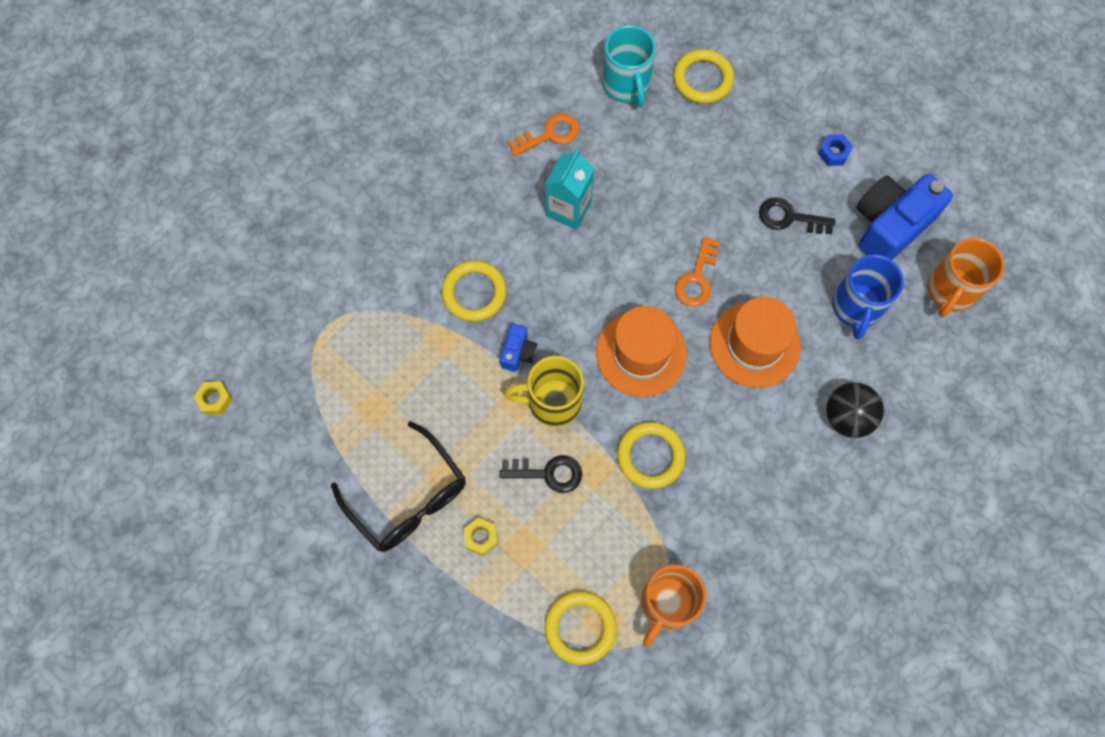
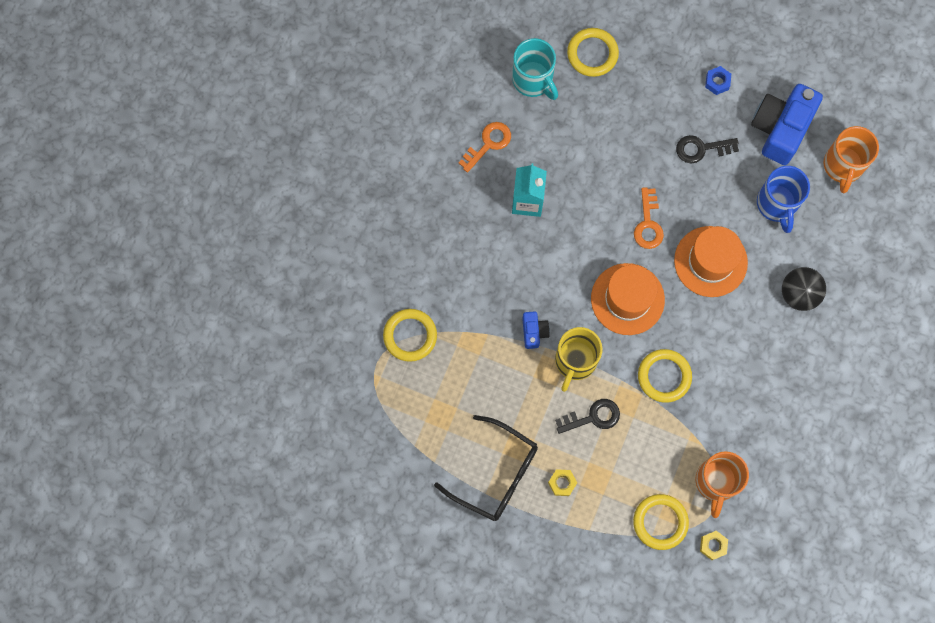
camera: 20 degrees left, 5 degrees up
yellow nut [194,381,233,415] -> yellow nut moved to [700,531,728,560]
yellow ring [442,260,507,322] -> yellow ring moved to [383,309,437,362]
yellow mug [504,356,584,427] -> yellow mug turned 45 degrees counterclockwise [555,327,603,392]

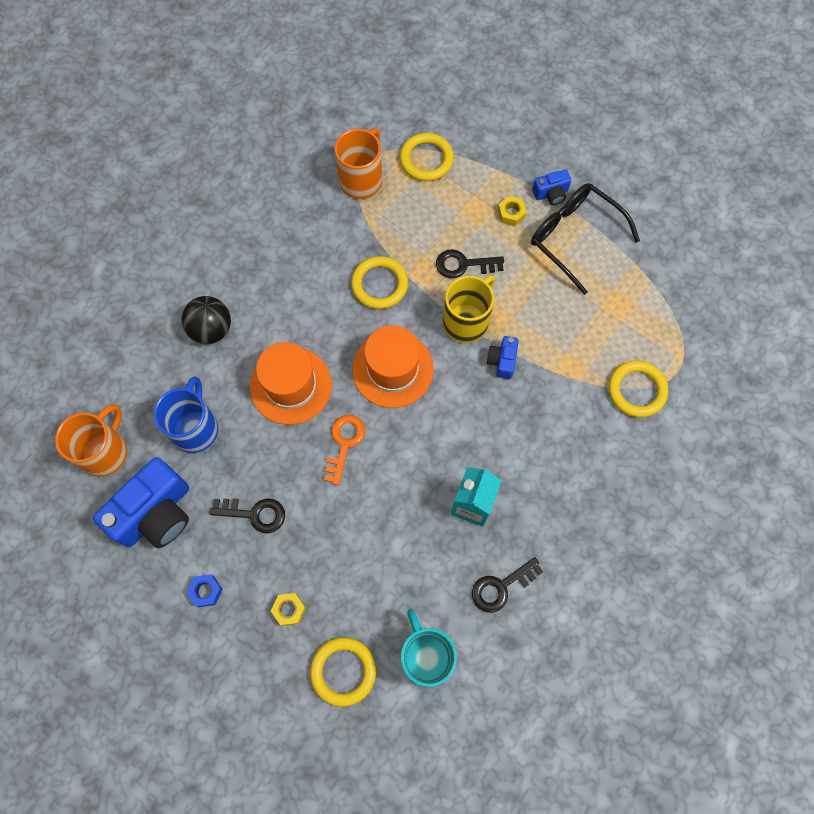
camera: 165 degrees left, 5 degrees down
orange key [458,122,511,173] -> black key [472,557,543,613]
yellow nut [700,531,728,560] -> yellow nut moved to [271,593,306,626]
none -> blue camera [532,170,571,205]

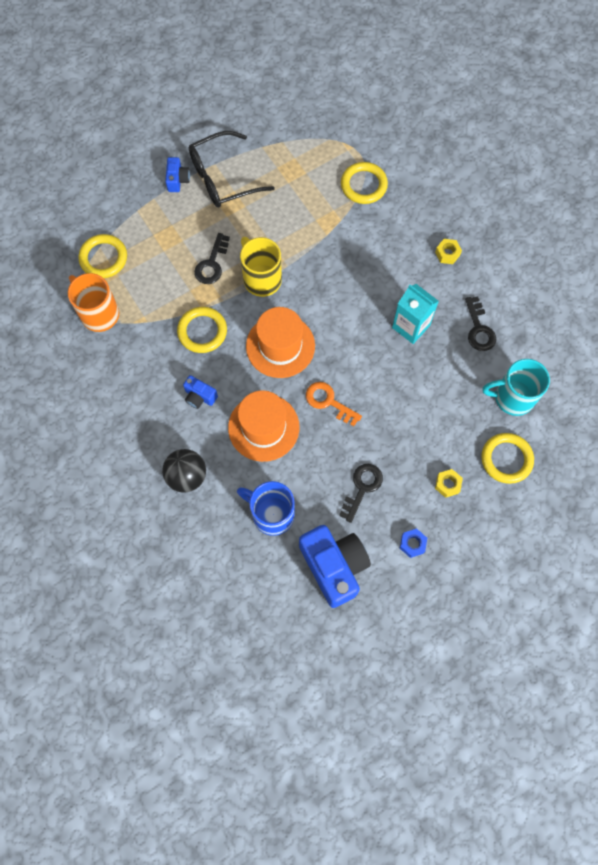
camera: 70 degrees left, 0 degrees up
orange mug [55,404,127,477] -> none
blue camera [487,336,519,379] -> blue camera moved to [183,375,218,409]
yellow nut [497,196,527,226] -> yellow nut moved to [435,239,462,264]

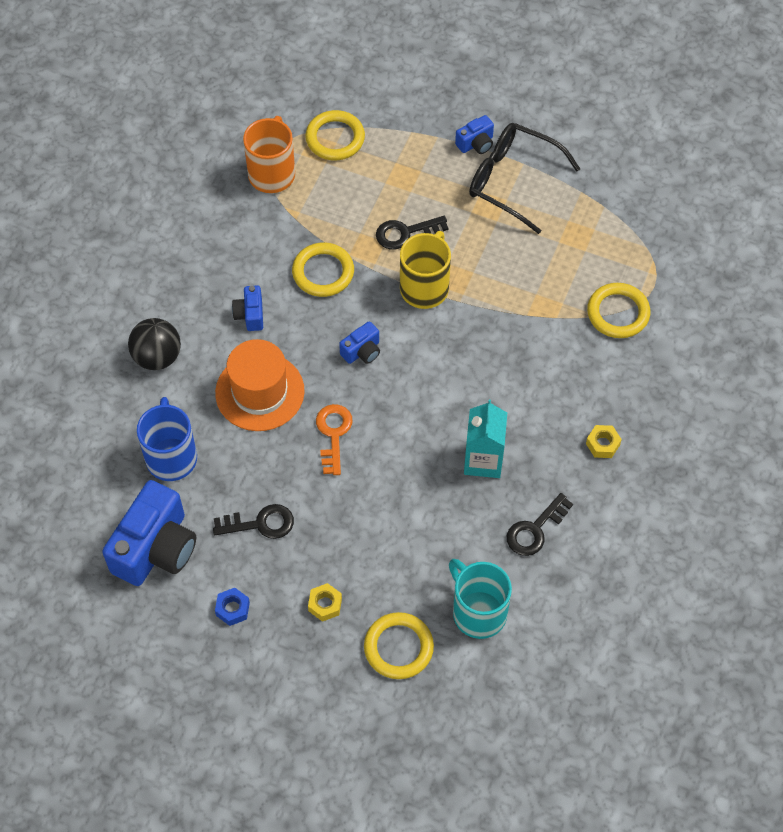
camera: 55 degrees right, 10 degrees down
orange hat [246,307,315,378] -> blue camera [339,321,380,364]

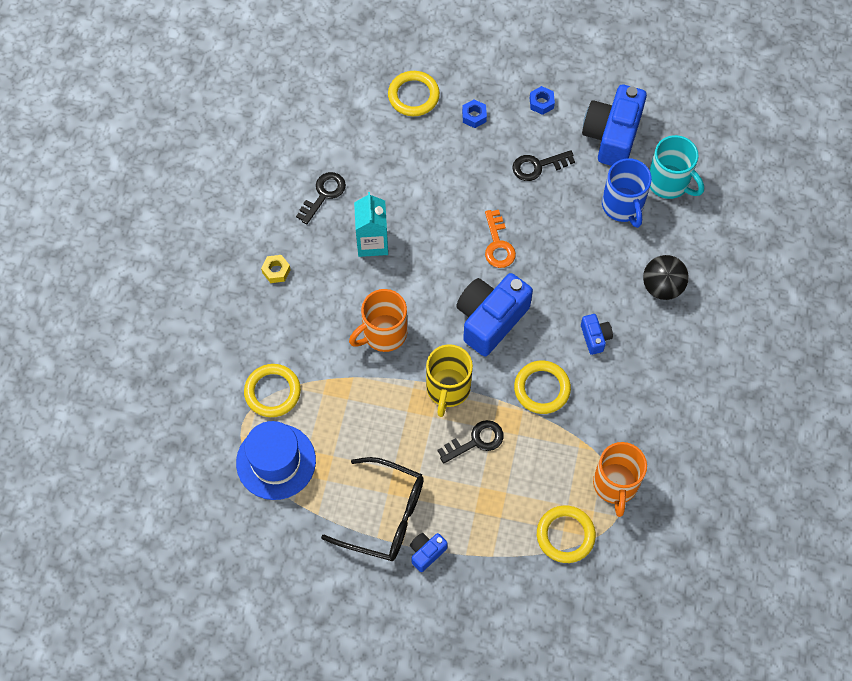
camera: 170 degrees right, 5 degrees up
orange hat [215,339,304,431] -> none
yellow nut [308,583,342,622] -> blue nut [462,100,487,128]
blue camera [339,321,380,364] -> blue camera [456,273,533,356], size x2.13
turquoise mug [449,559,512,639] -> turquoise mug moved to [649,135,704,199]
none -> blue hat [236,421,316,500]
none -> orange mug [349,289,407,352]

